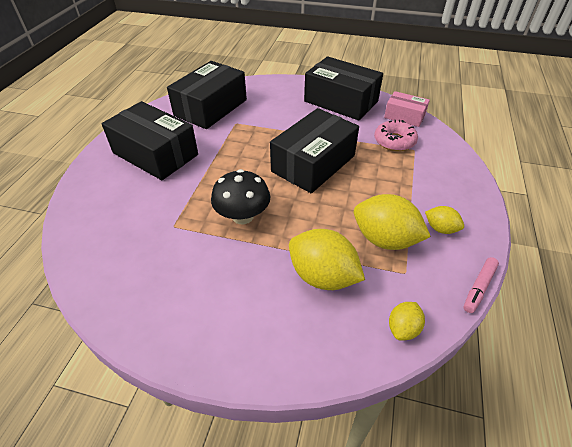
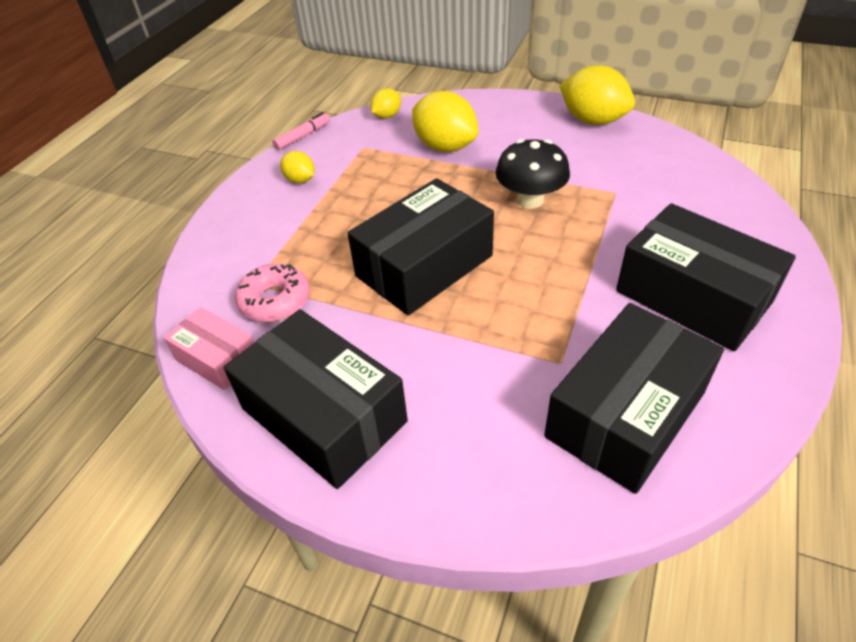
camera: 170 degrees left, 0 degrees up
yellow lemon [354,194,431,250] -> yellow lemon moved to [559,65,635,125]

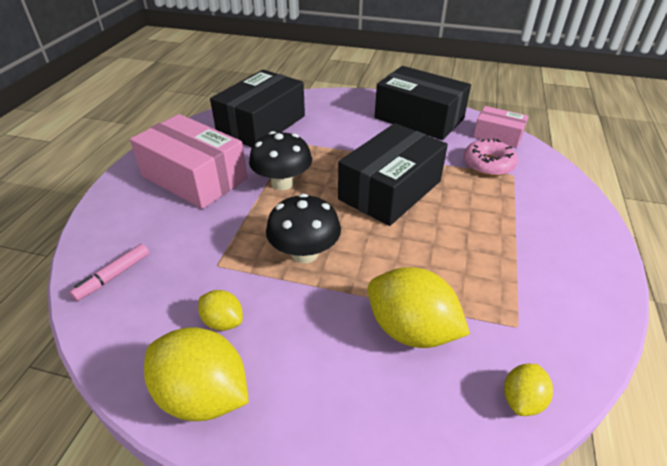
camera: 170 degrees right, 5 degrees down
pink marker [272,112,330,150] -> pink marker moved to [70,244,149,301]
yellow lemon [280,151,315,183] -> yellow lemon moved to [198,290,243,331]
black box [616,203,796,351] -> pink box [130,114,247,209]
none -> black mushroom [249,131,312,190]

